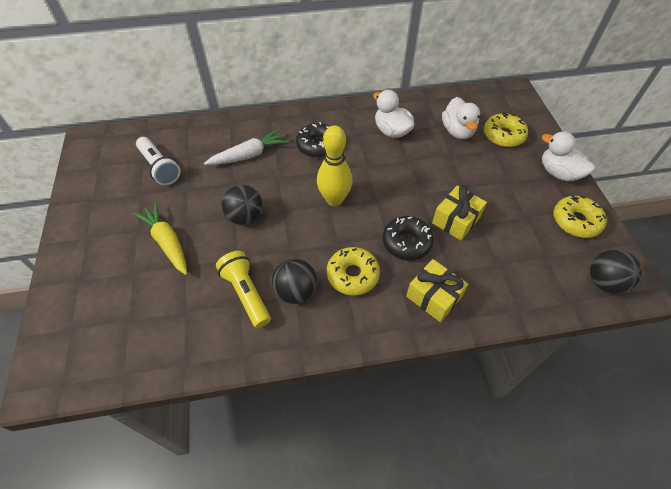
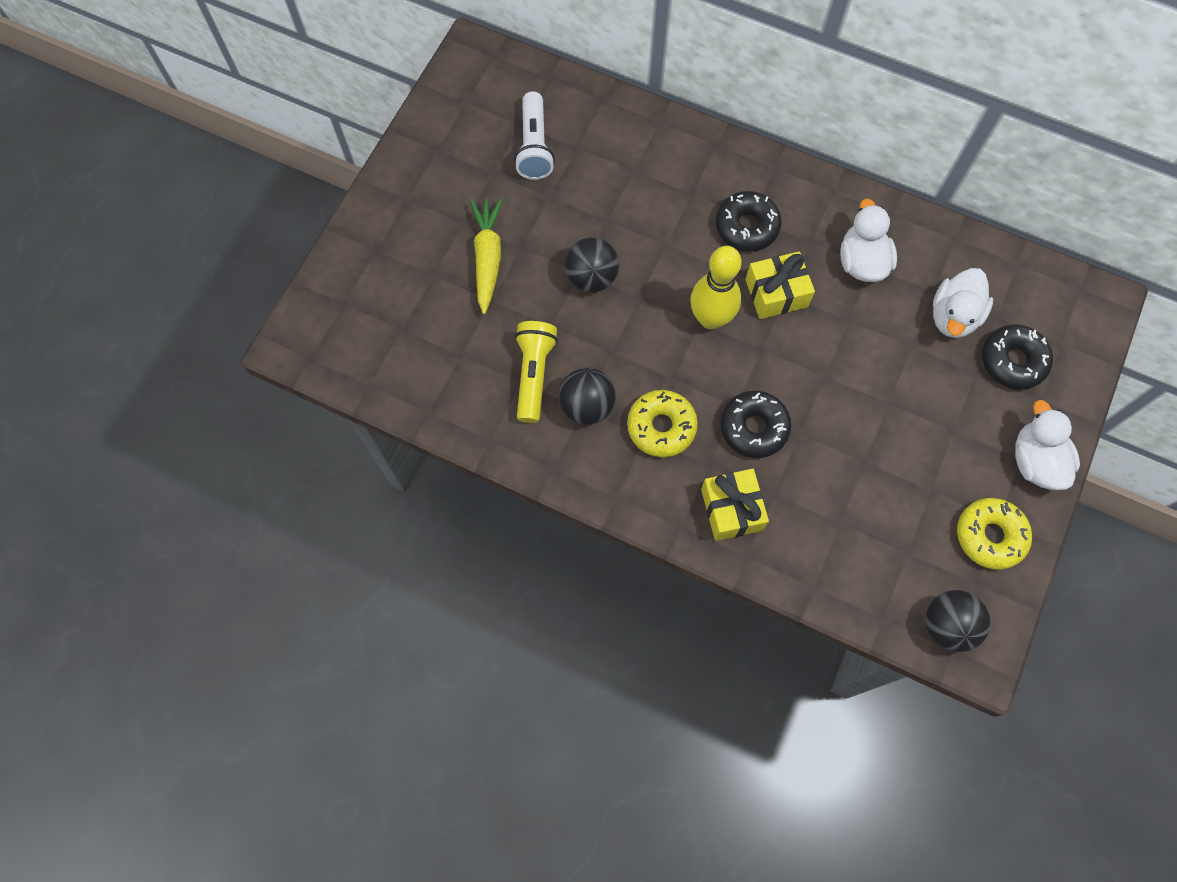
camera: 35 degrees right, 15 degrees up
white carrot [204,129,289,165] -> none
yellow gift [432,185,487,240] -> yellow gift moved to [745,251,815,319]
yellow donut [484,112,528,147] -> black donut [982,325,1053,390]

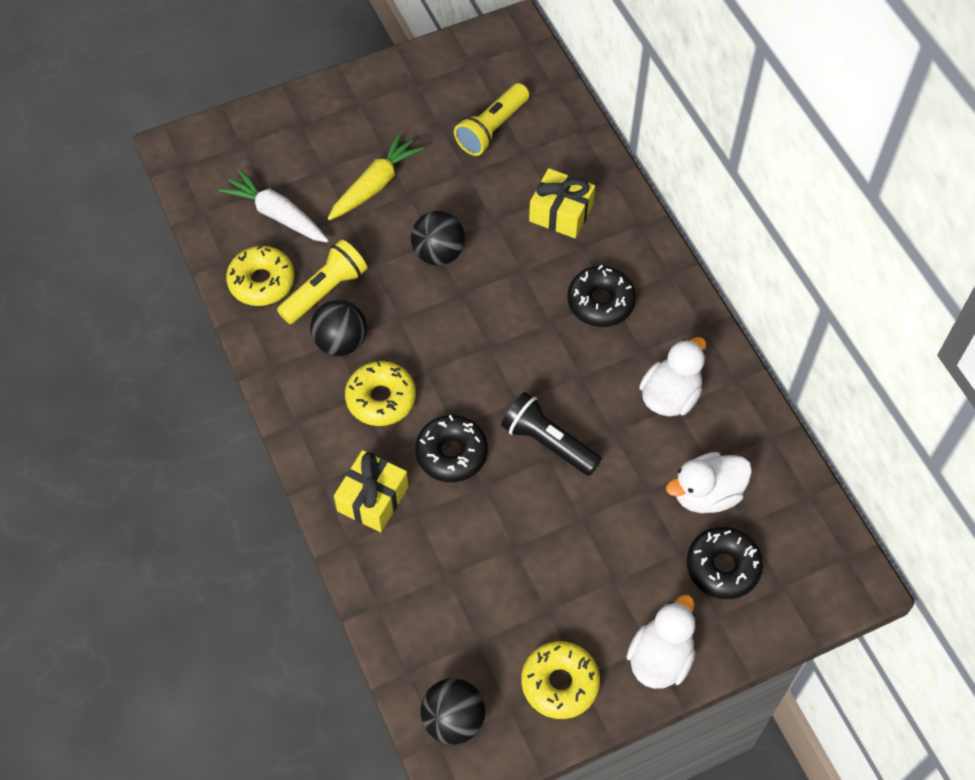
camera: 40 degrees right, 10 degrees down
white flashlight [514,91,555,180] -> yellow flashlight [454,83,529,156]
yellow bowling pin [690,246,742,329] -> none
yellow gift [745,251,815,319] -> yellow gift moved to [529,168,595,238]
none -> white carrot [219,169,329,242]
none -> yellow donut [226,245,295,306]
none -> black flashlight [501,392,602,476]

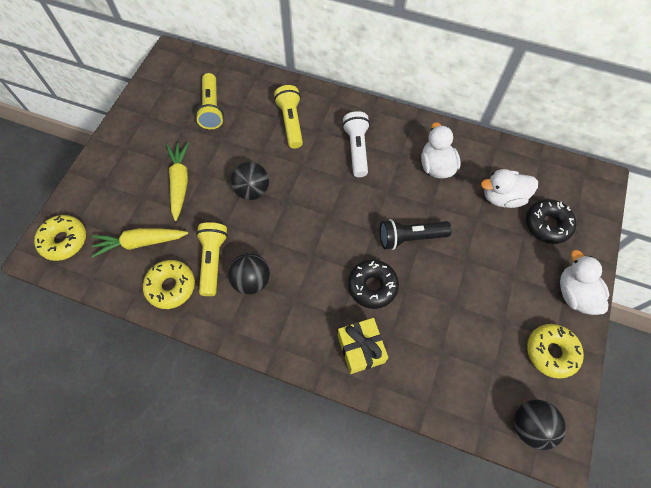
camera: 45 degrees left, 5 degrees up
white carrot [219,169,329,242] -> yellow carrot [91,228,188,258]
yellow donut [345,361,416,426] -> yellow donut moved to [34,215,86,261]
yellow gift [529,168,595,238] -> yellow flashlight [274,85,303,149]
black donut [567,265,636,327] -> white flashlight [342,111,370,177]
white duck [666,452,752,513] -> white duck turned 60 degrees clockwise [481,169,538,208]

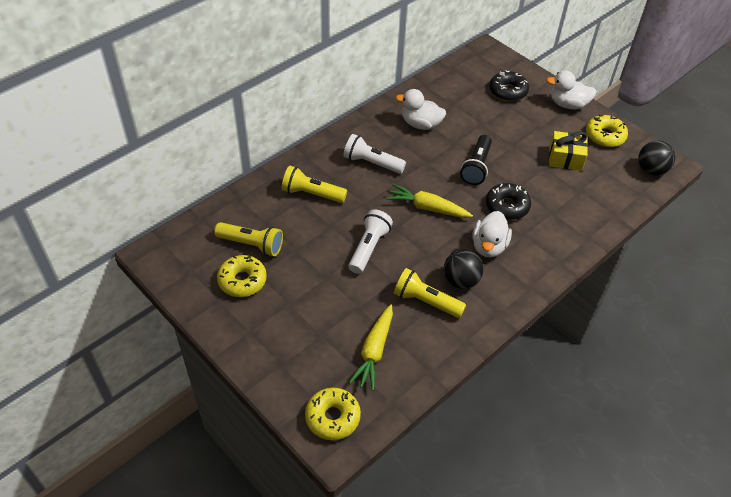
camera: 65 degrees left, 15 degrees down
yellow donut [143,260,195,309] -> yellow donut moved to [217,255,267,297]
yellow carrot [166,142,189,221] -> yellow carrot moved to [386,184,473,218]
black ball [231,162,269,200] -> white flashlight [348,209,393,274]
yellow gift [338,318,388,374] -> yellow gift moved to [549,131,588,171]
white duck [481,169,538,208] -> white duck moved to [472,211,512,258]

